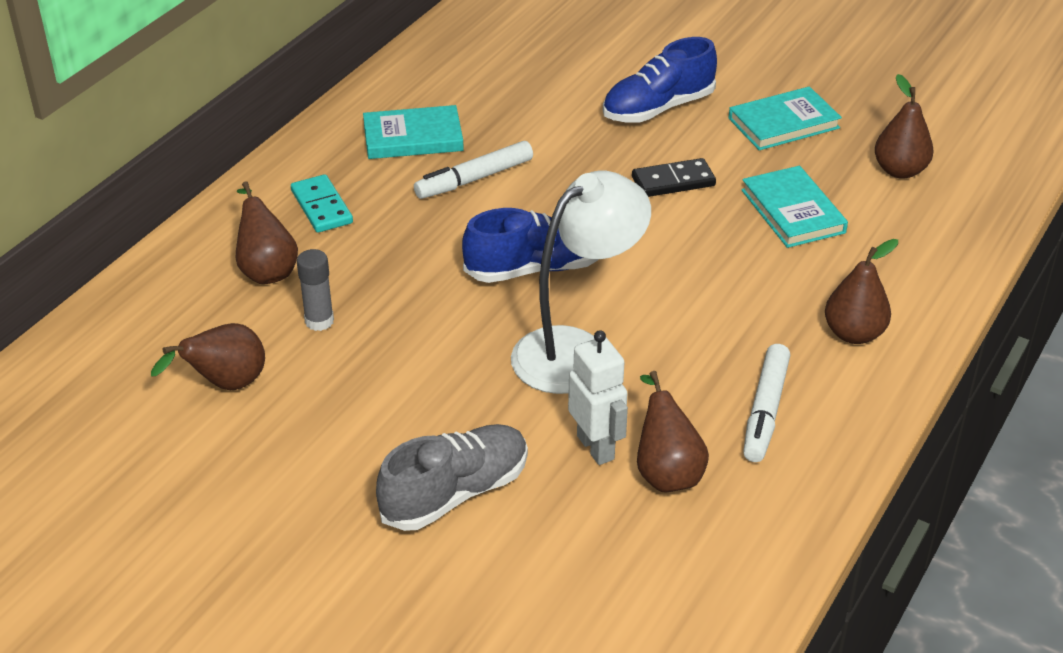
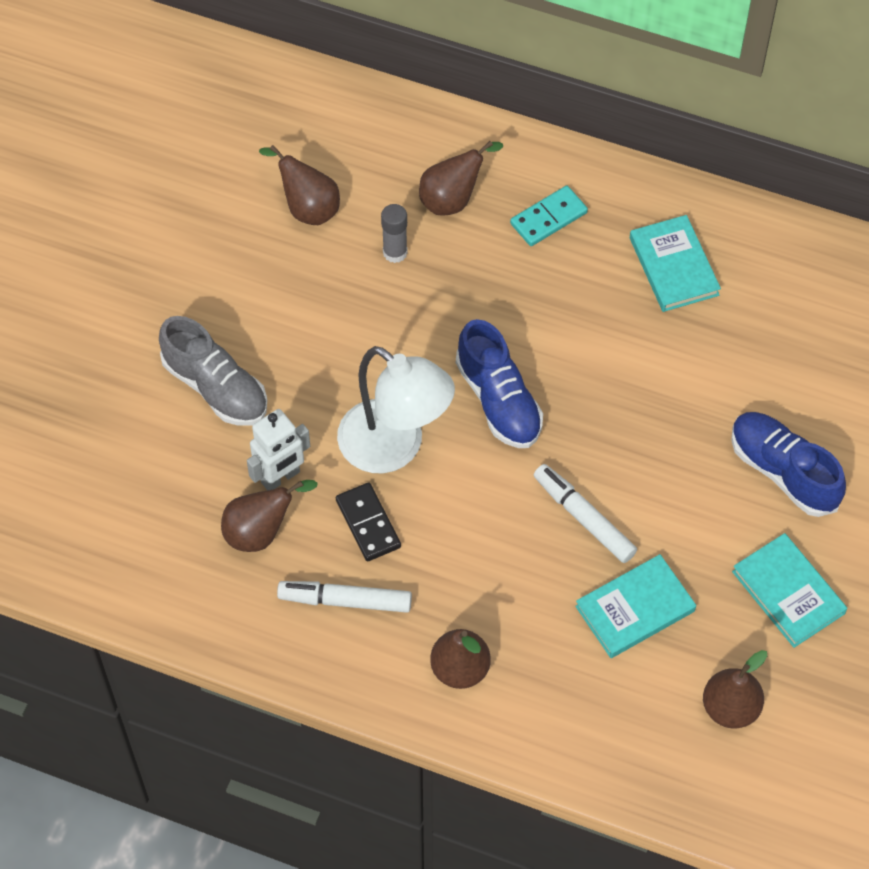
camera: 80 degrees right, 20 degrees up
white marker [414,141,533,199] -> white marker moved to [534,464,637,563]
black domino [632,158,716,197] -> black domino moved to [336,482,401,562]

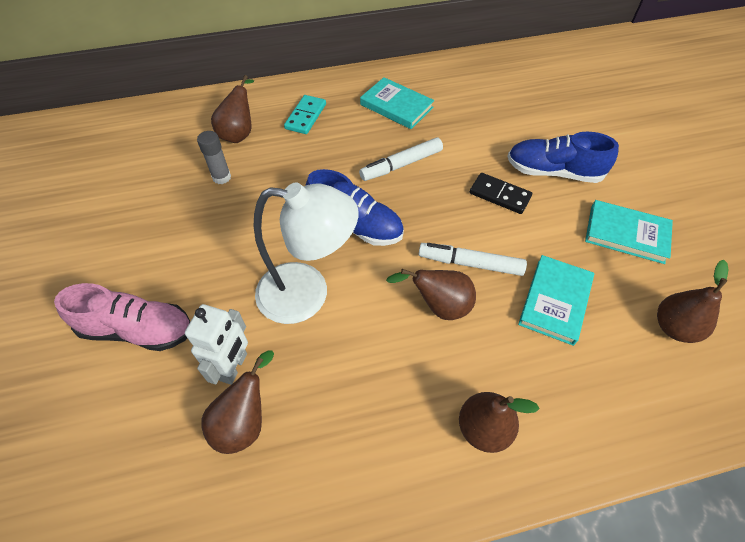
camera: 35 degrees left, 5 degrees down
grey shoe [159,316,267,426] -> pink shoe [54,283,191,351]
brown pear [259,145,340,225] -> brown pear moved to [386,269,476,320]
white marker [277,581,412,613] -> white marker moved to [359,137,443,181]
black domino [336,482,401,562] -> black domino moved to [470,173,532,214]

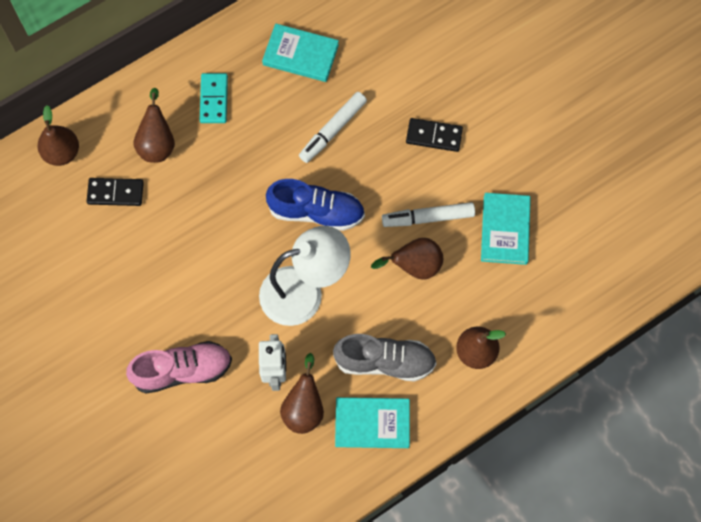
camera: 20 degrees left, 15 degrees up
grey glue stick [197,131,231,184] -> none
blue shoe [507,132,619,183] -> none
turquoise book [585,200,673,264] -> turquoise book moved to [335,397,410,448]
brown pear [657,260,728,343] -> brown pear moved to [38,105,79,166]
none -> black domino [87,178,144,206]
none -> grey shoe [333,334,437,382]

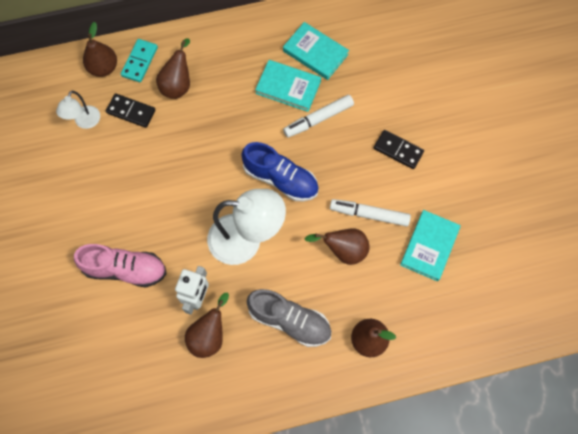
camera: 20 degrees right, 0 degrees up
turquoise domino [200,73,228,123] -> turquoise domino moved to [121,39,158,82]
turquoise book [335,397,410,448] -> turquoise book moved to [255,60,321,112]
none -> white lamp [56,91,100,129]

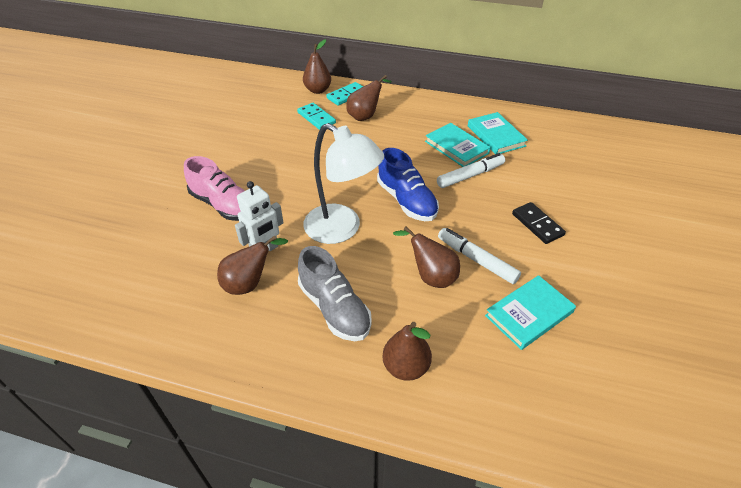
camera: 30 degrees right, 25 degrees down
white lamp [56,91,100,129] -> none
black domino [106,93,156,128] -> turquoise domino [297,103,336,130]
white marker [283,95,354,138] -> white marker turned 150 degrees clockwise [437,153,505,188]

